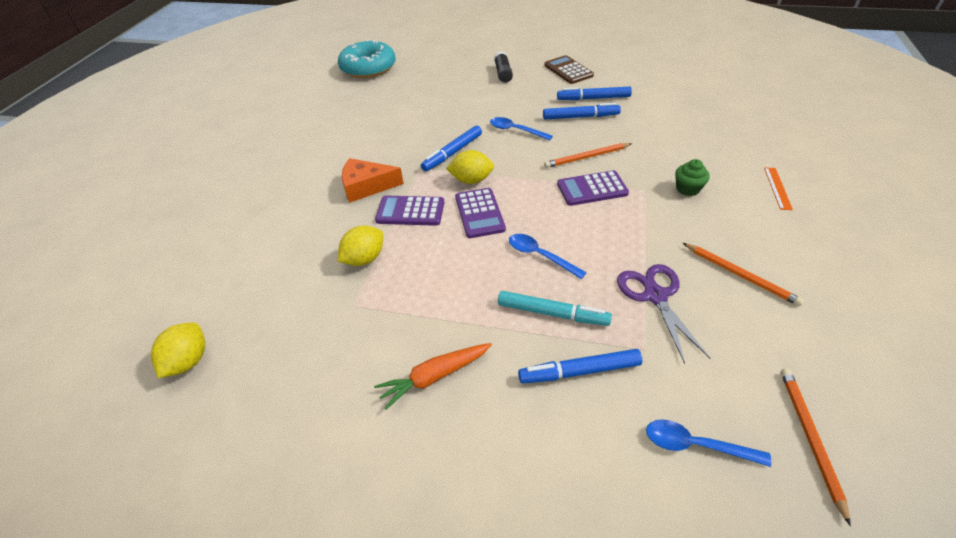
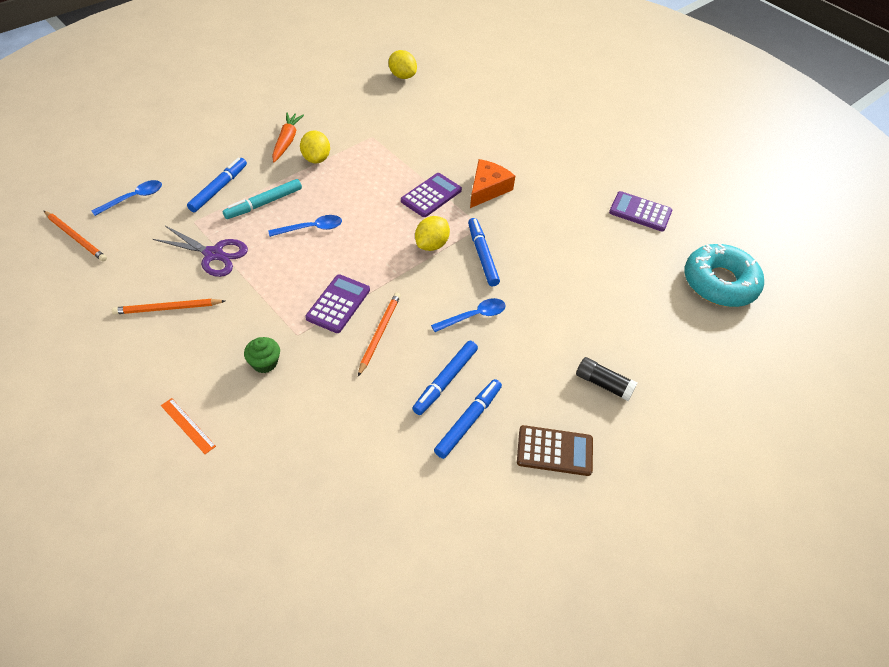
camera: 120 degrees right, 5 degrees up
yellow lemon [338,226,383,266] -> yellow lemon moved to [300,130,330,163]
purple calculator [455,188,506,238] -> purple calculator moved to [609,191,672,232]

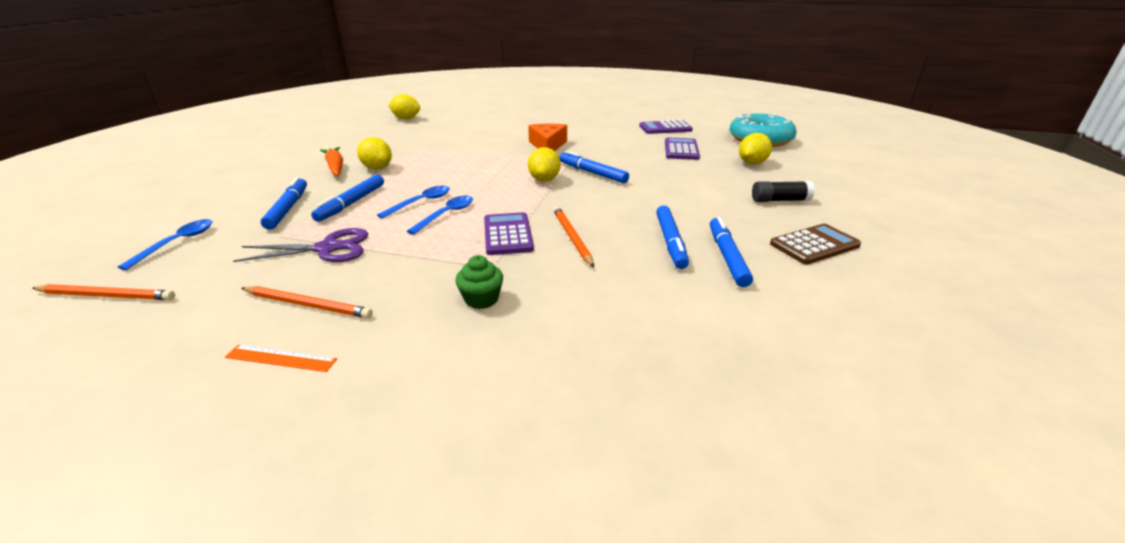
camera: 30 degrees left, 20 degrees down
orange pencil [112,299,225,314] -> orange pencil turned 120 degrees counterclockwise [241,286,373,318]
orange ruler [161,398,216,454] -> orange ruler moved to [225,345,337,372]
turquoise marker [223,179,302,219] -> blue marker [311,174,384,222]
purple calculator [401,173,462,217] -> purple calculator moved to [665,137,700,160]
blue spoon [431,298,506,332] -> blue spoon moved to [407,195,473,235]
none -> yellow lemon [739,133,772,164]

